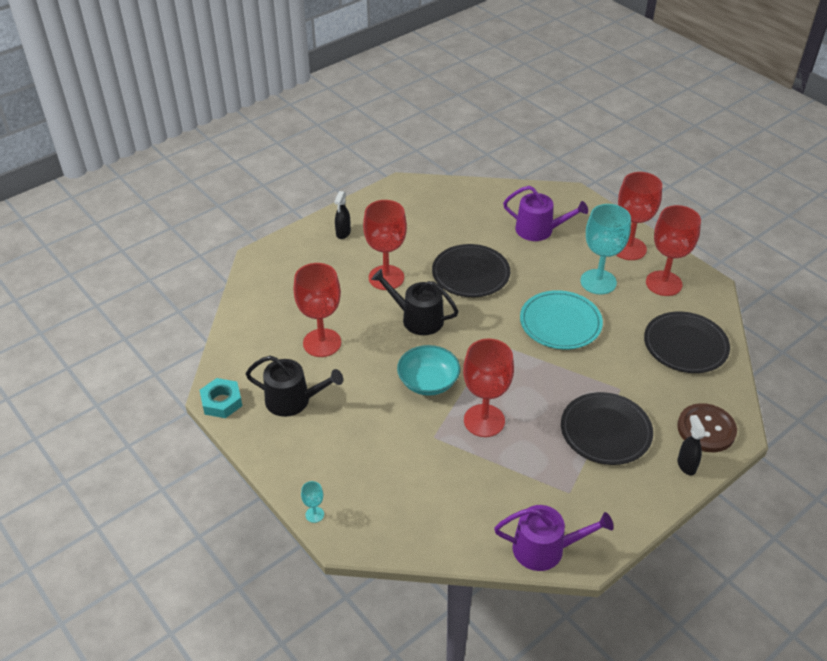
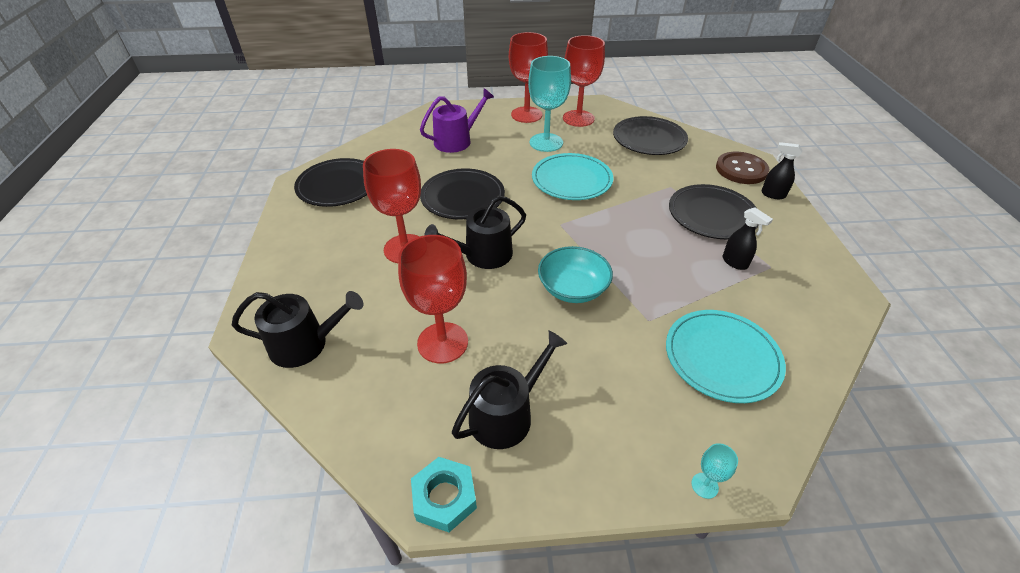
camera: 55 degrees left, 0 degrees up
black spray bottle [334,191,351,239] -> black spray bottle moved to [722,207,773,270]
red goblet [463,339,514,437] -> none
purple watering can [494,505,614,571] -> none
none -> black watering can [232,291,363,368]
none -> black plate [294,158,367,207]
none -> turquoise plate [666,310,786,403]

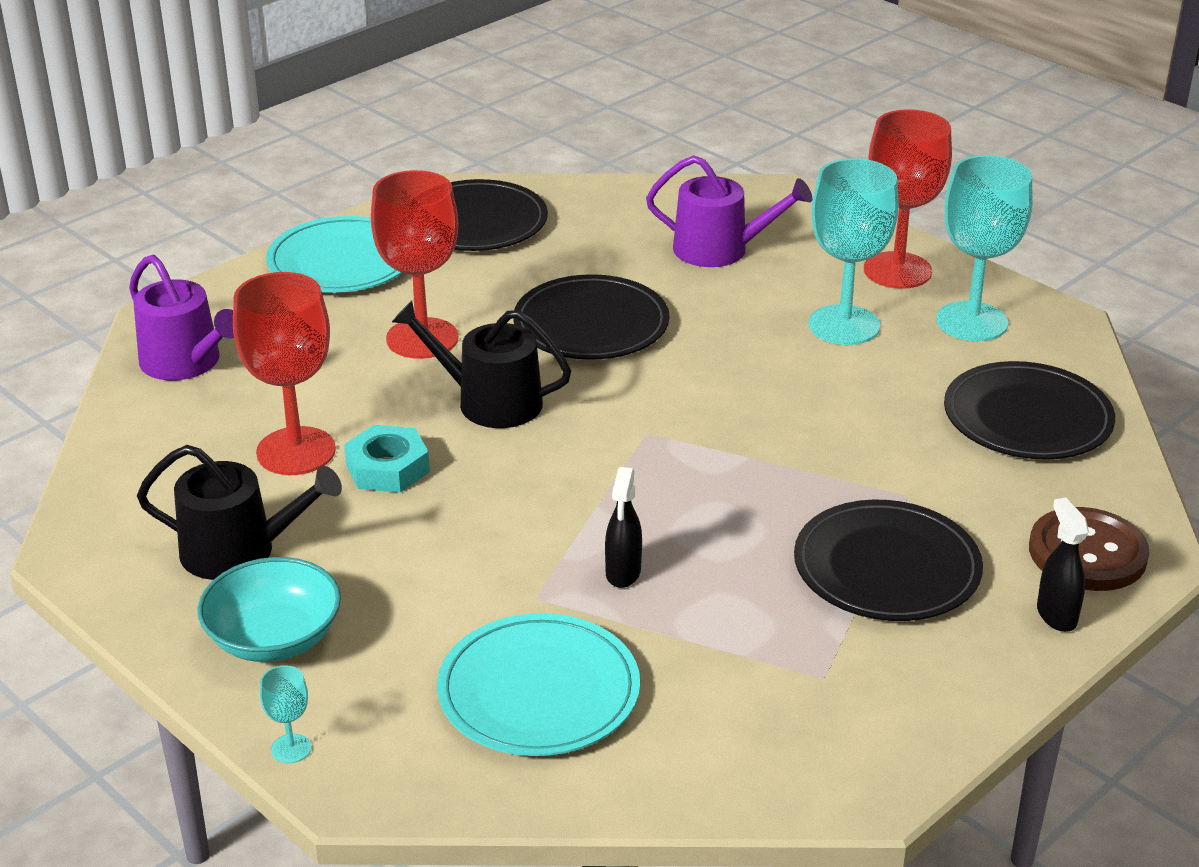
camera: 50 degrees right, 10 degrees down
black watering can [232,291,363,368] -> purple watering can [129,255,234,380]
turquoise nut [411,457,477,532] -> turquoise nut moved to [344,425,430,493]
turquoise plate [532,153,613,200] -> turquoise plate moved to [266,216,402,293]
turquoise bowl [538,246,613,303] -> turquoise bowl moved to [198,557,341,662]
red goblet [563,35,605,127] -> turquoise goblet [936,155,1033,341]
black spray bottle [722,207,773,270] -> black spray bottle moved to [605,467,642,588]

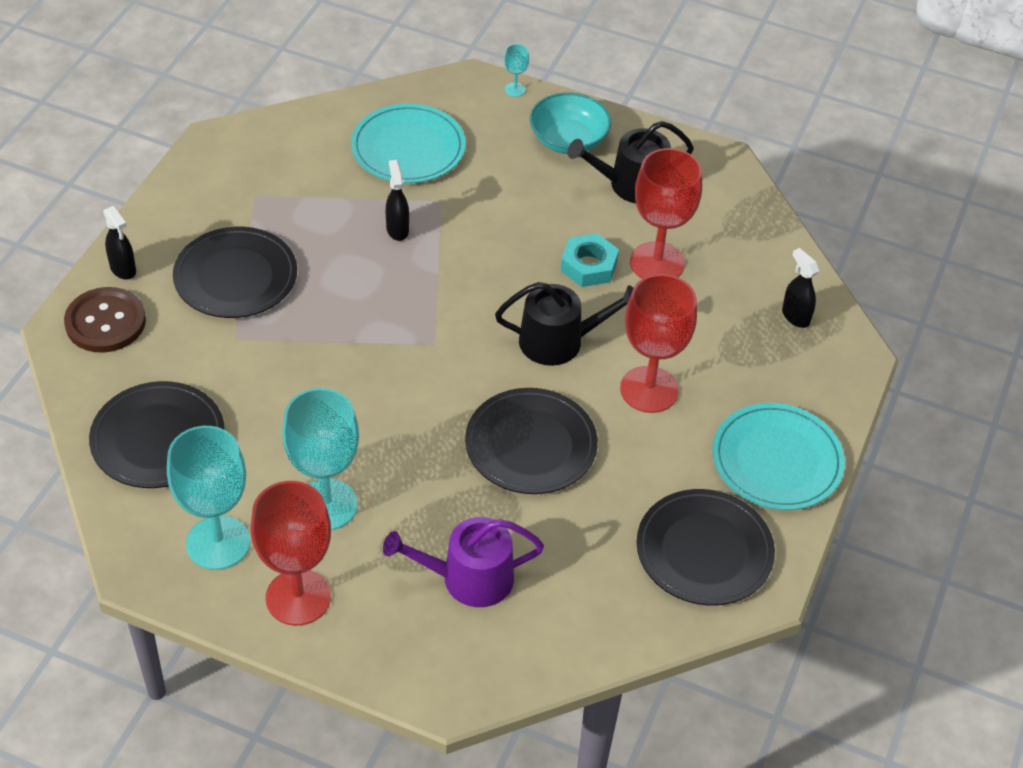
camera: 155 degrees right, 15 degrees up
purple watering can [129,255,234,380] -> black spray bottle [782,248,819,328]

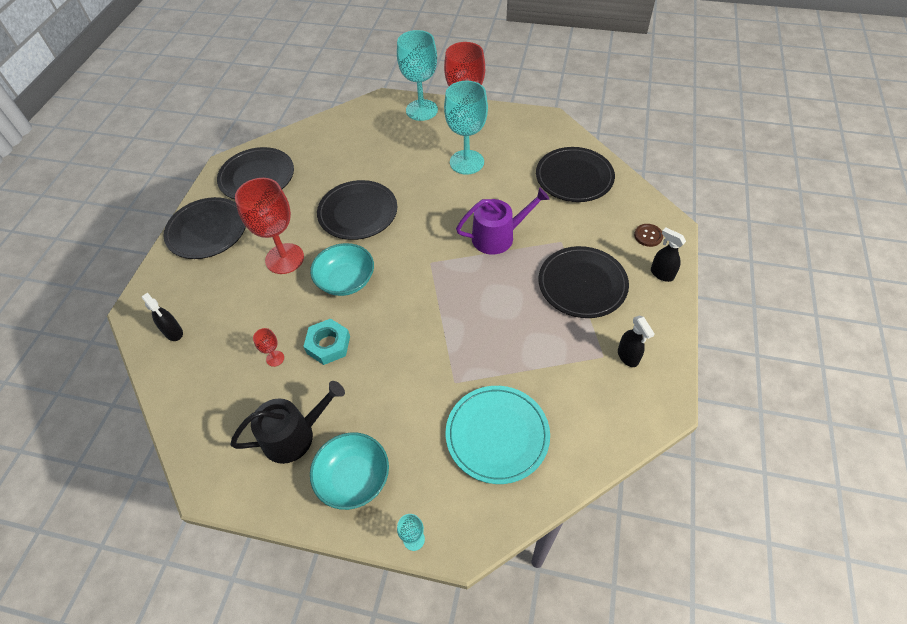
camera: 175 degrees right, 5 degrees up
brown button [64,287,146,353] -> brown button [634,224,663,247], size x0.53
turquoise goblet [167,426,250,570] -> turquoise goblet moved to [397,30,438,121]
purple watering can [383,517,544,607] -> purple watering can moved to [456,188,550,255]
black spray bottle [386,160,409,241] -> black spray bottle moved to [618,315,655,367]
black watering can [495,282,633,366] -> turquoise bowl [310,243,374,296]
red goblet [630,148,702,279] -> red goblet [253,328,284,367], size x0.42
turquoise plate [712,403,845,510] -> black plate [163,197,246,259]

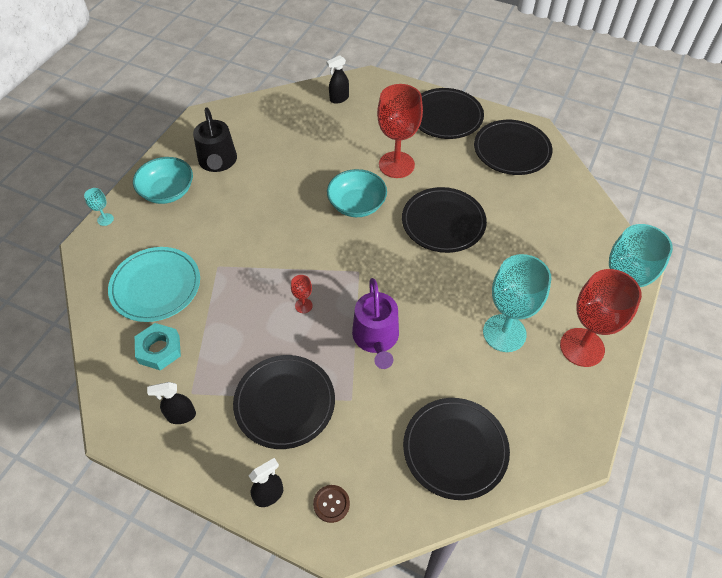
camera: 100 degrees right, 0 degrees up
red goblet [253,328,284,367] -> red goblet moved to [291,275,313,313]
turquoise nut [303,318,350,365] -> turquoise nut moved to [135,323,181,371]

